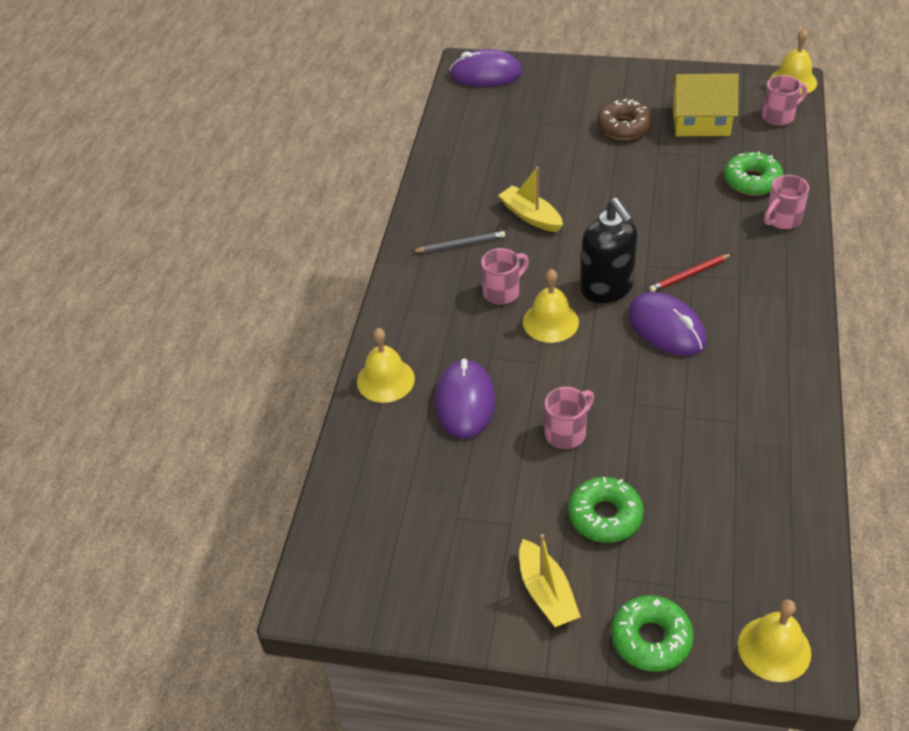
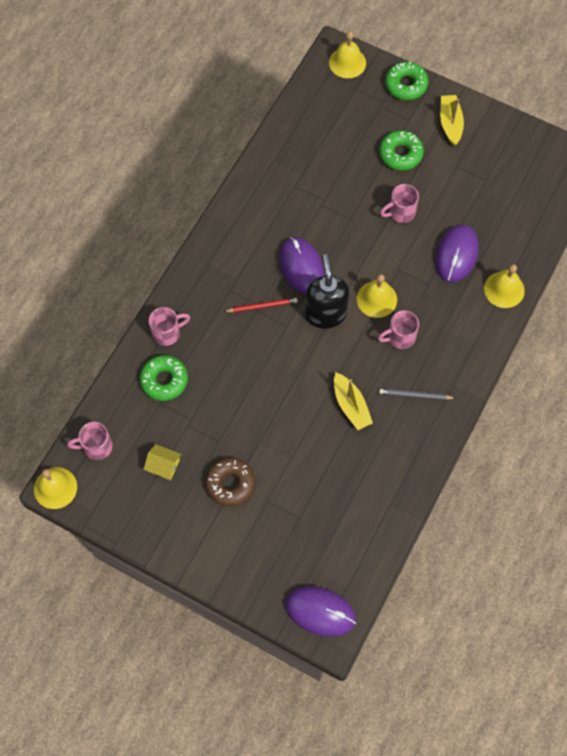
camera: 165 degrees left, 20 degrees up
yellow house [671,74,739,136] -> yellow house [144,444,181,480], size x0.52

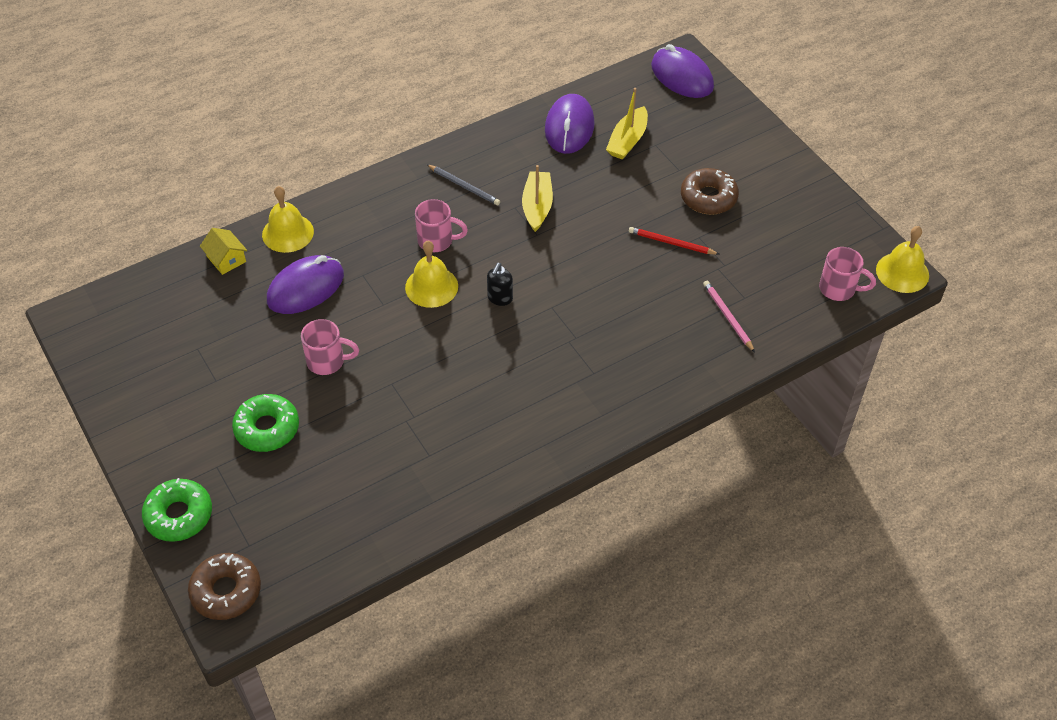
camera: 150 degrees left, 15 degrees down
green donut [140,355,188,401] -> pink pencil [703,281,755,352]
yellow house [144,444,181,480] -> yellow house moved to [200,228,248,275]
pink mug [149,307,190,346] -> none
red pencil [224,298,297,312] -> red pencil moved to [629,227,719,255]
purple mouse [279,237,324,294] -> purple mouse moved to [545,94,595,154]
black soap dispenser [305,254,349,329] -> black soap dispenser [487,263,513,306], size x0.48
yellow bell [329,31,366,78] -> brown donut [188,553,261,620]
yellow boat [440,95,464,146] -> yellow boat moved to [606,88,648,160]

